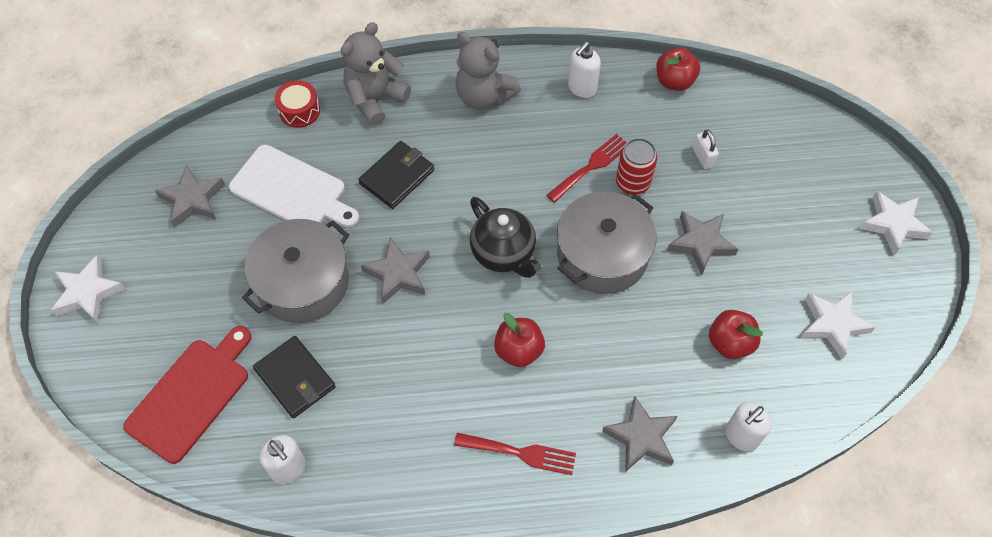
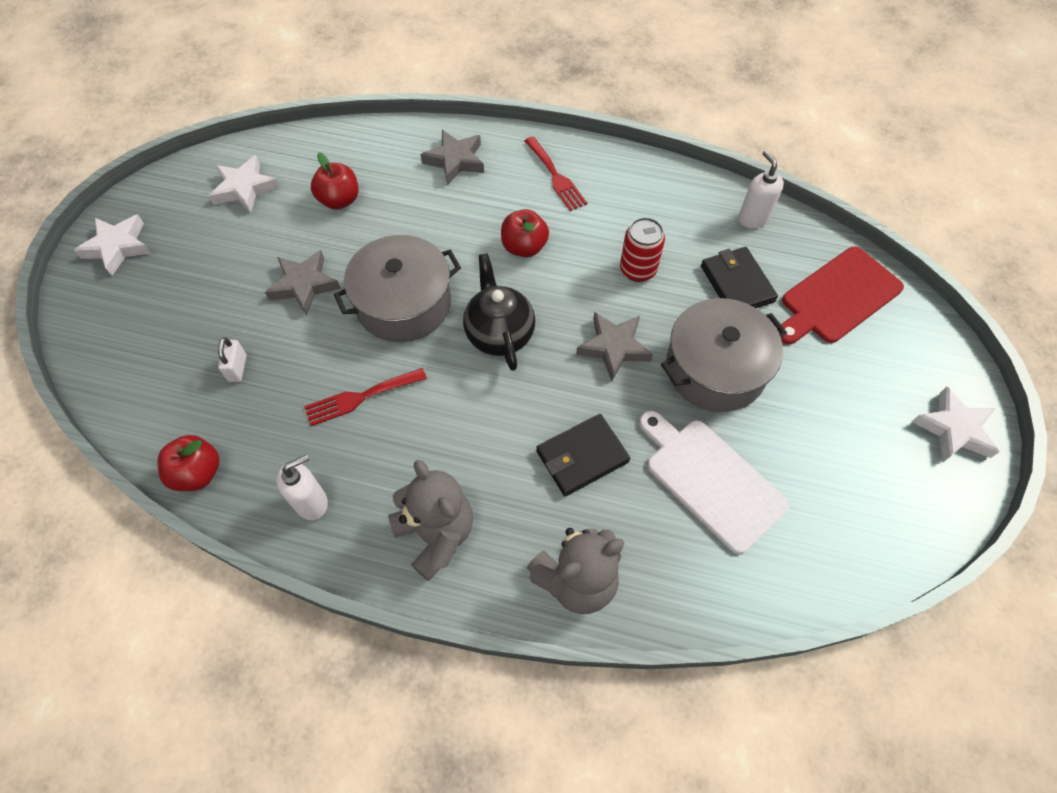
camera: 160 degrees left, 0 degrees up
grey star [155,165,225,228] -> none
red drum [275,80,320,128] -> none
red fork [454,433,576,475] -> red fork turned 150 degrees counterclockwise [525,137,587,211]
red can [616,138,658,195] -> red can moved to [620,217,665,282]
white soap dispenser [726,402,772,452] -> none

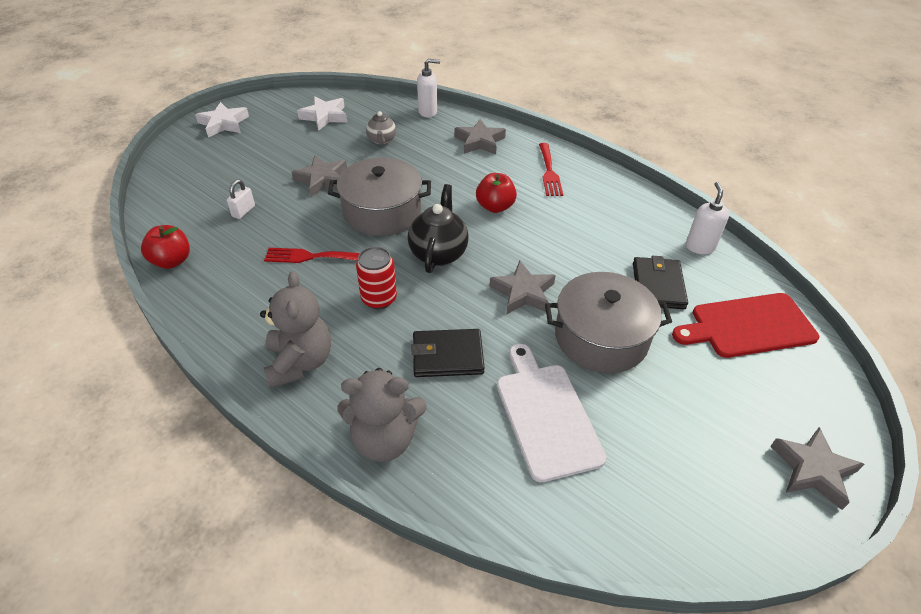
camera: 25 degrees right, 15 degrees down
white soap dispenser [276,454,328,520] -> white soap dispenser moved to [417,59,440,118]
red apple [311,152,359,210] -> grey teapot [366,111,396,145]
red can [620,217,665,282] -> red can moved to [356,246,397,309]
white star [912,386,999,462] -> grey star [770,427,864,510]

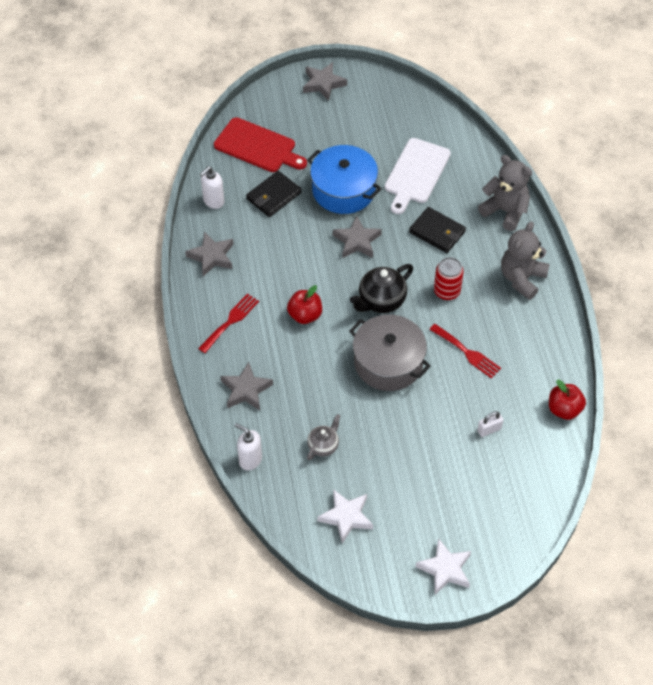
camera: 140 degrees left, 10 degrees up
grey star [292,155,347,197] -> grey star moved to [185,232,233,276]
grey pot [545,272,672,373] -> blue pot [307,145,382,214]

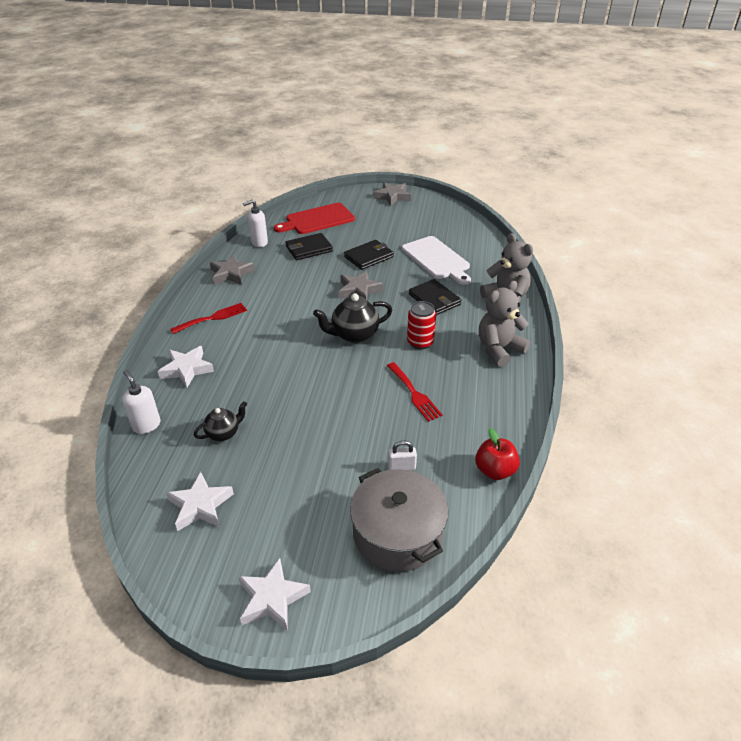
camera: 20 degrees right, 15 degrees down
red cutting board [214,117,307,172] -> red cutting board turned 105 degrees clockwise [274,203,355,234]
grey star [221,362,273,410] -> white star [158,346,214,388]
red apple [287,285,322,324] -> none
blue pot [307,145,382,214] -> black wallet [344,240,394,270]
grey teapot [307,414,340,460] -> black teapot [194,401,247,441]
grey pot [349,315,431,391] -> grey pot moved to [350,468,448,572]
white cutting board [385,138,451,214] -> white cutting board turned 75 degrees counterclockwise [402,236,471,285]

